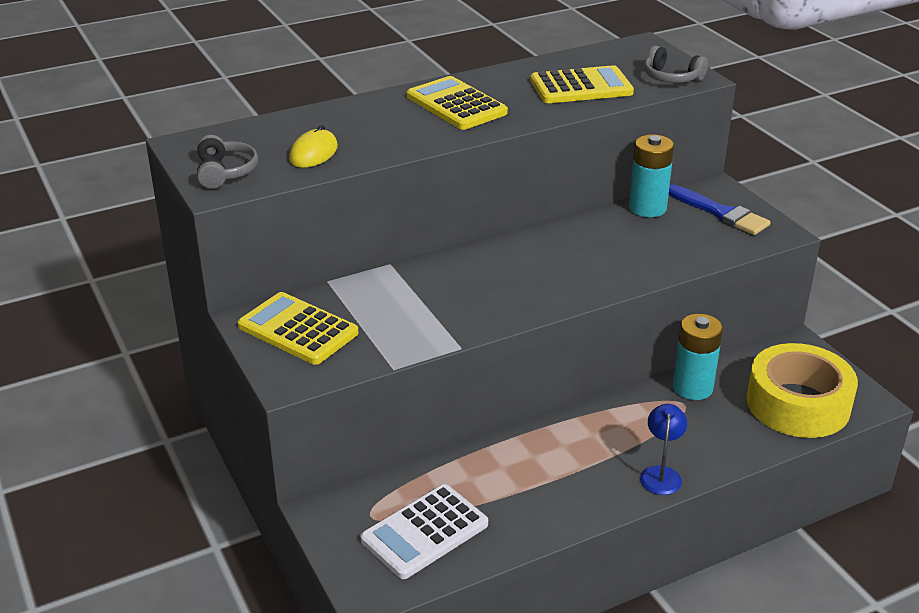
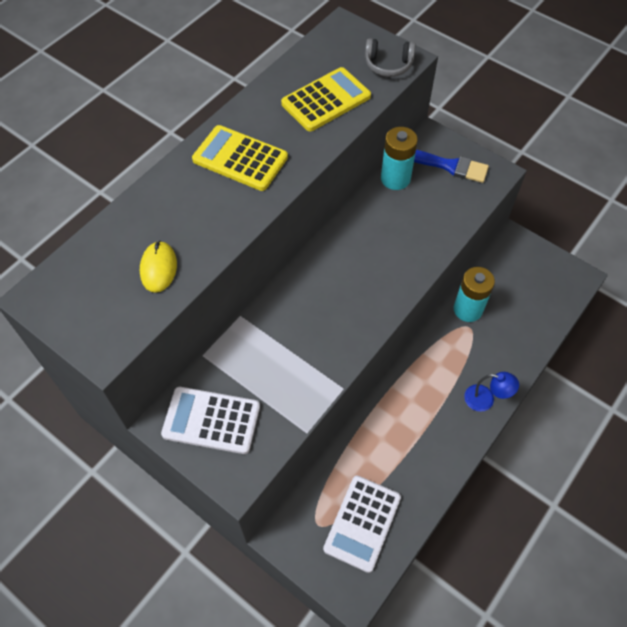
camera: 25 degrees left, 25 degrees up
grey headphones [197,135,258,189] -> none
yellow calculator [238,292,359,365] -> white calculator [161,387,260,454]
blue lamp [640,404,687,495] -> blue lamp turned 120 degrees clockwise [464,372,519,412]
yellow tape [747,343,858,438] -> none

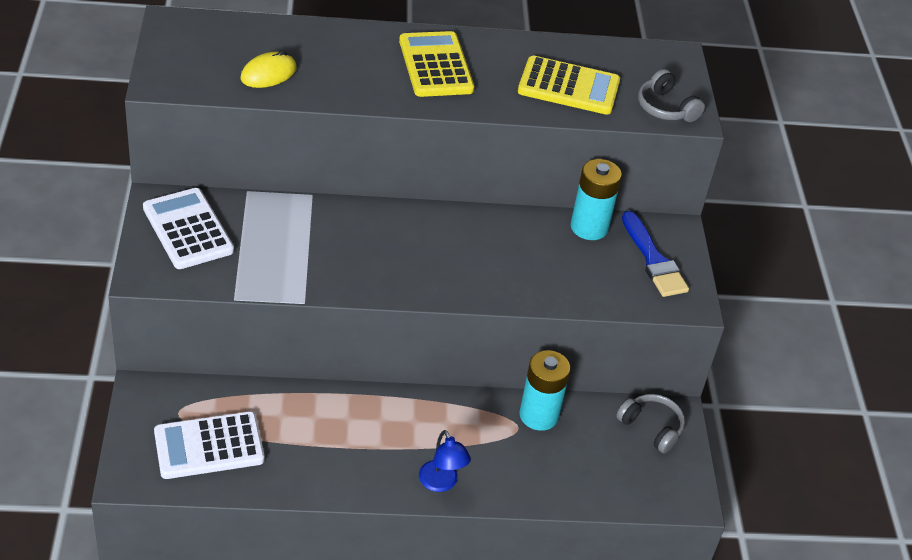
camera: 45 degrees right, 15 degrees down
none -> grey headphones [616,394,685,453]

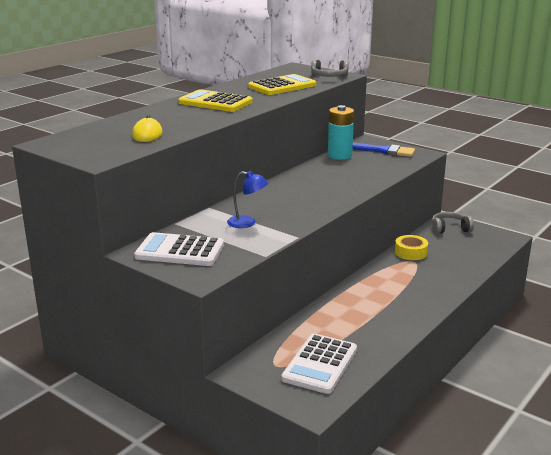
camera: 45 degrees left, 20 degrees down
blue lamp [419,430,471,492] -> blue lamp moved to [227,171,268,228]
turquoise battery [519,350,570,431] -> yellow tape [395,235,428,260]

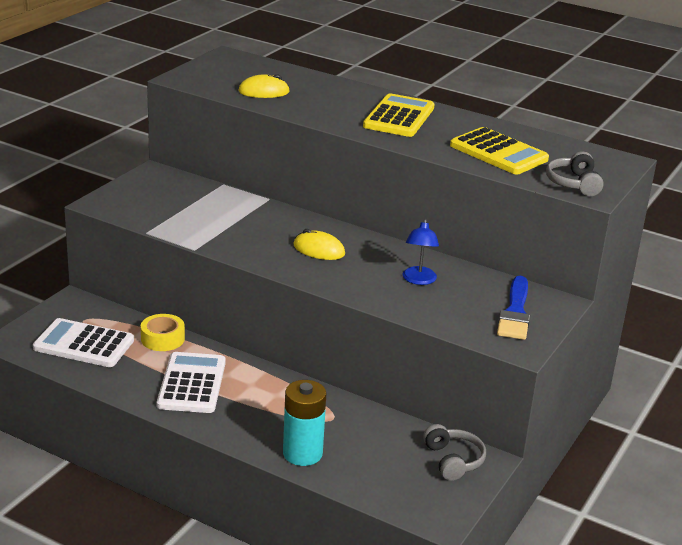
camera: 80 degrees right, 5 degrees up
white calculator [134,232,224,266] -> white calculator moved to [157,352,226,413]
blue lamp [227,171,268,228] -> blue lamp moved to [403,219,439,285]
turquoise battery [328,105,354,160] -> turquoise battery moved to [283,380,326,466]
yellow tape [395,235,428,260] -> yellow tape moved to [141,314,185,351]
none -> yellow mouse [293,229,345,260]

